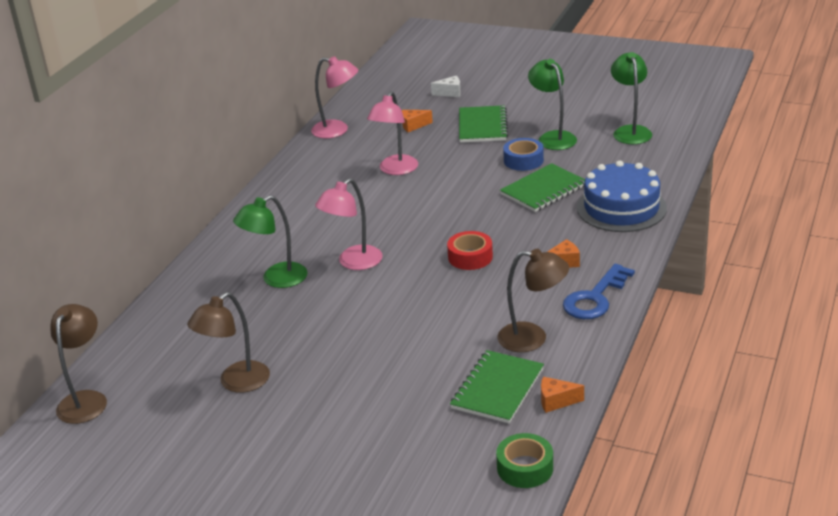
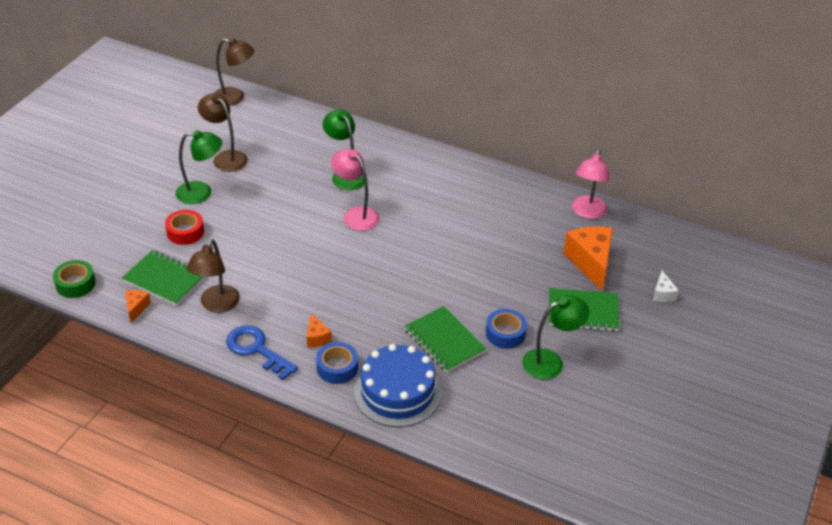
camera: 90 degrees right, 10 degrees up
pink lamp [367,91,418,175] -> none
orange cheese [402,110,433,132] -> orange cheese [563,226,613,291], size x2.07
red tape [447,231,493,270] -> red tape moved to [165,210,204,245]
green lamp [611,52,652,144] -> green lamp moved to [176,130,222,204]
none -> blue tape [316,342,358,384]

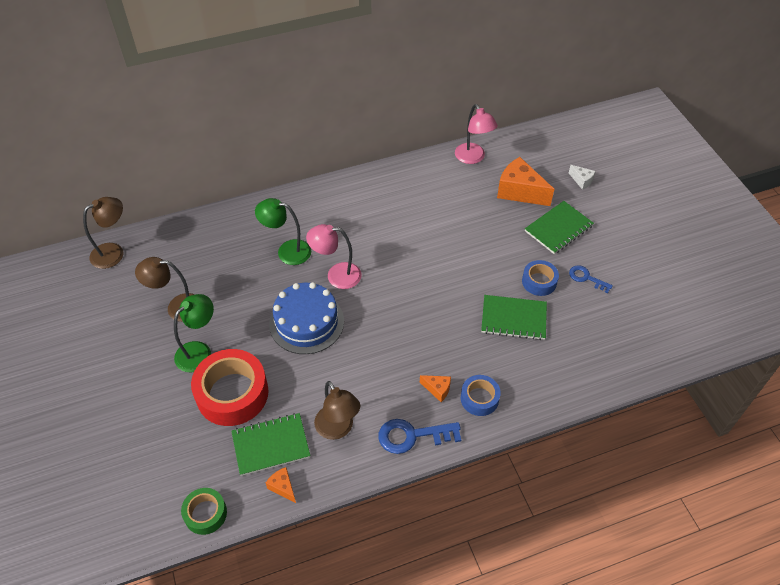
camera: 45 degrees left, 10 degrees up
red tape [165,210,204,245] -> red tape [191,349,269,426], size x1.87
blue cake [354,344,442,427] -> blue cake moved to [269,282,344,354]
green lamp [522,295,589,379] -> blue key [569,265,613,293]

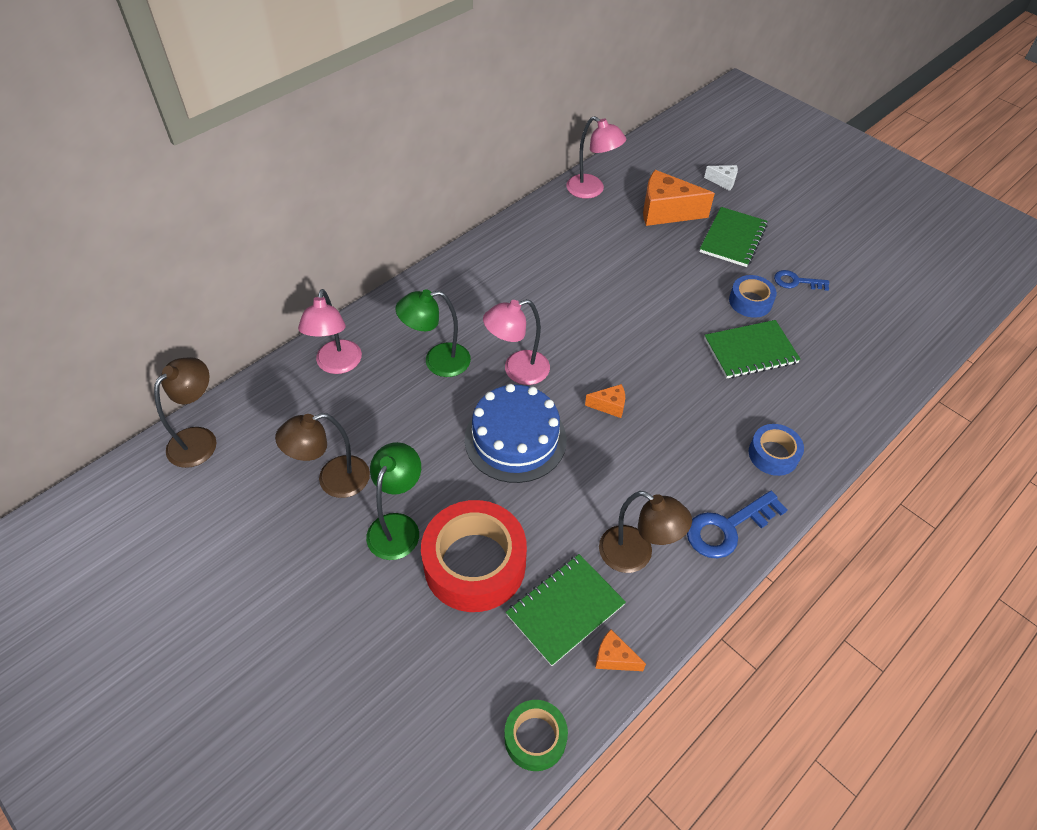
camera: 25 degrees left, 0 degrees up
orange cheese [420,375,451,402] -> orange cheese moved to [585,384,625,418]
none -> pink lamp [298,289,362,374]

